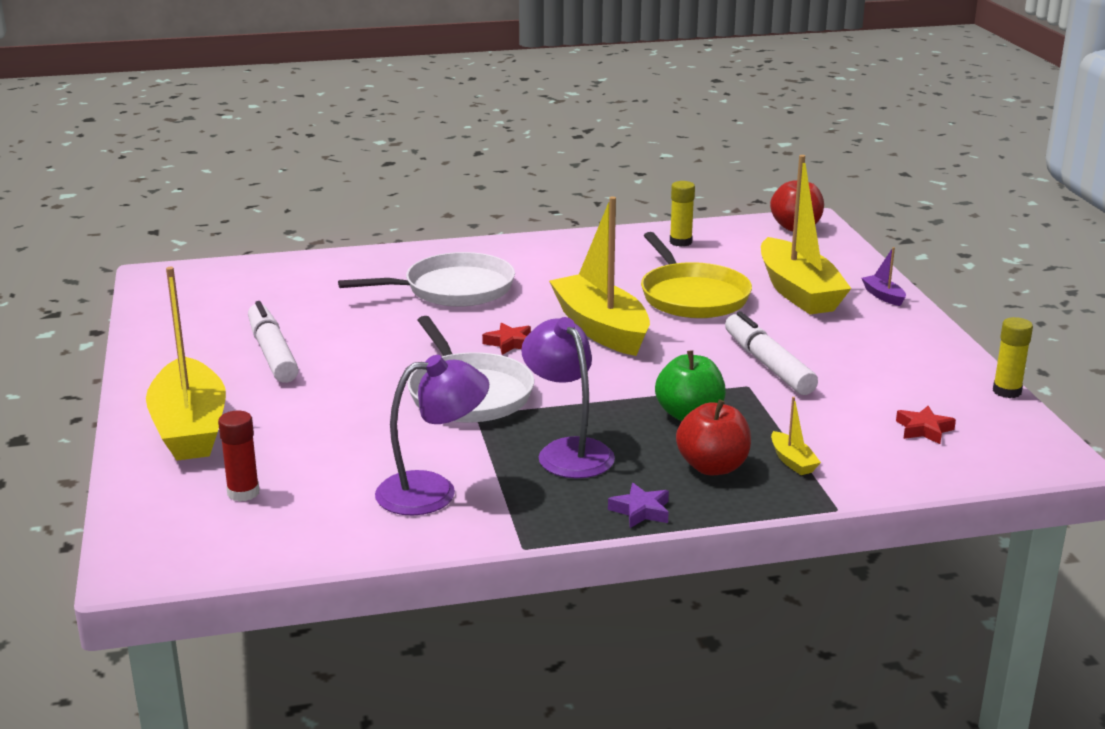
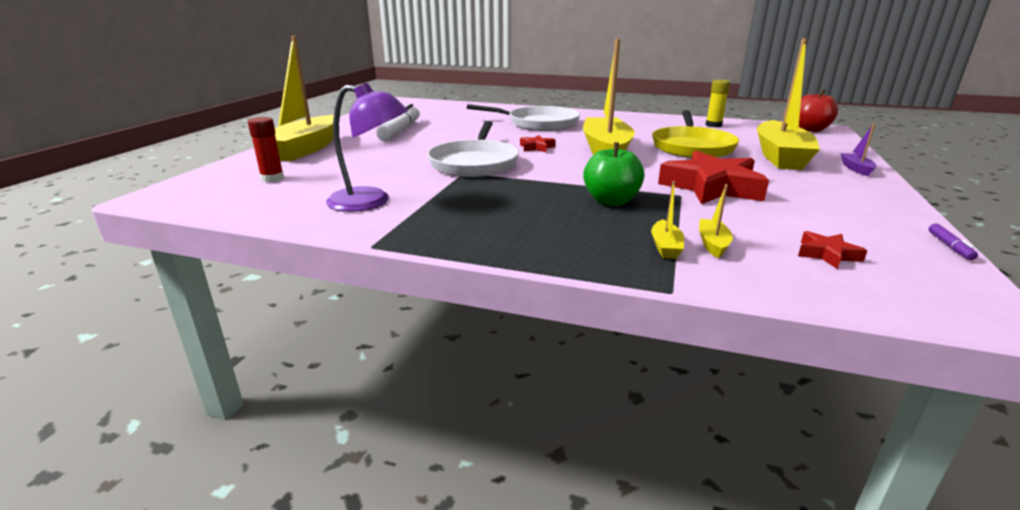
camera: 30 degrees right, 0 degrees up
purple lamp [521,317,615,478] -> none
purple star [608,483,669,528] -> none
red apple [676,400,751,475] -> none
white marker [725,311,818,395] -> red star [658,151,769,204]
yellow glue stick [993,317,1033,398] -> purple marker [929,223,978,260]
none -> yellow boat [699,184,733,258]

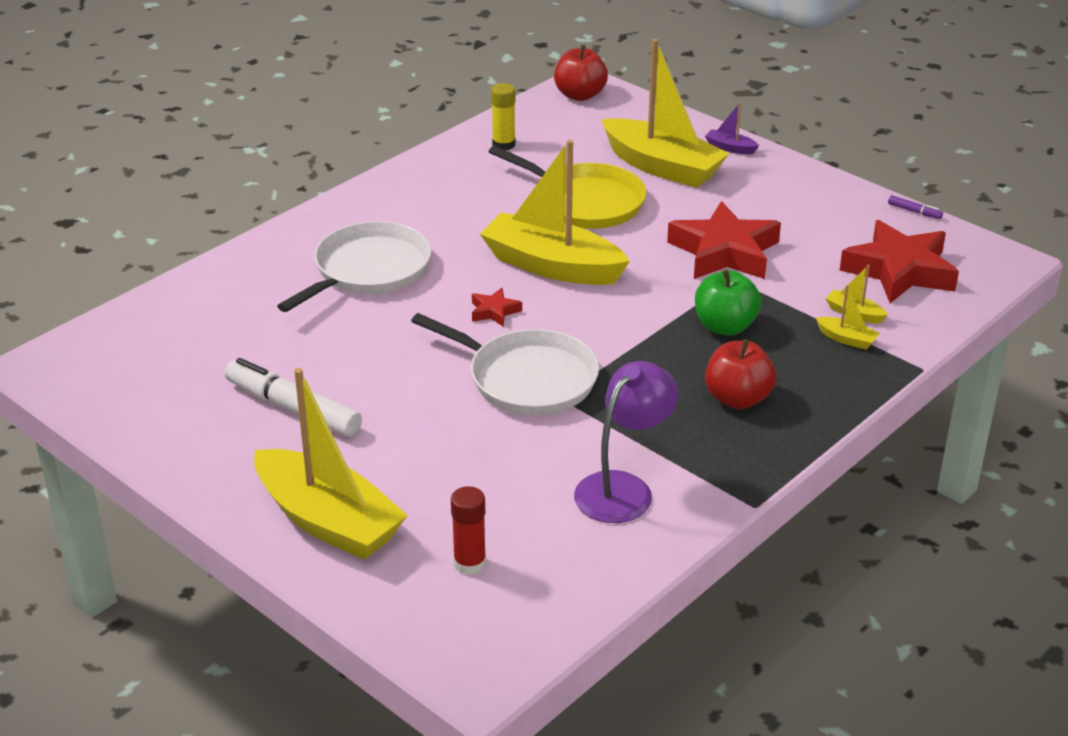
camera: 65 degrees left, 10 degrees up
red star [798,231,867,269] -> red star [839,220,959,303], size x2.24
none -> red apple [705,339,776,409]

